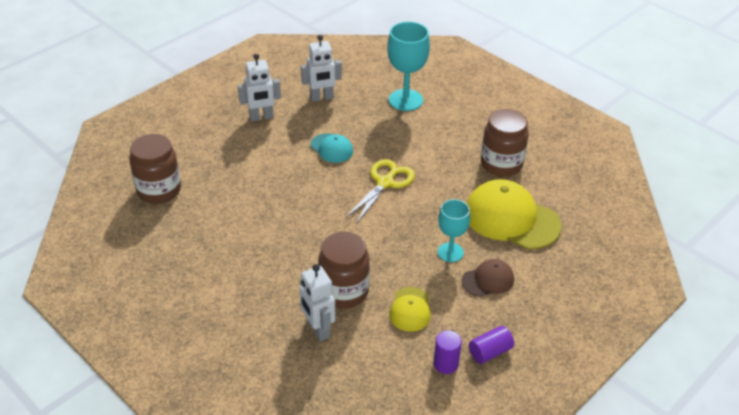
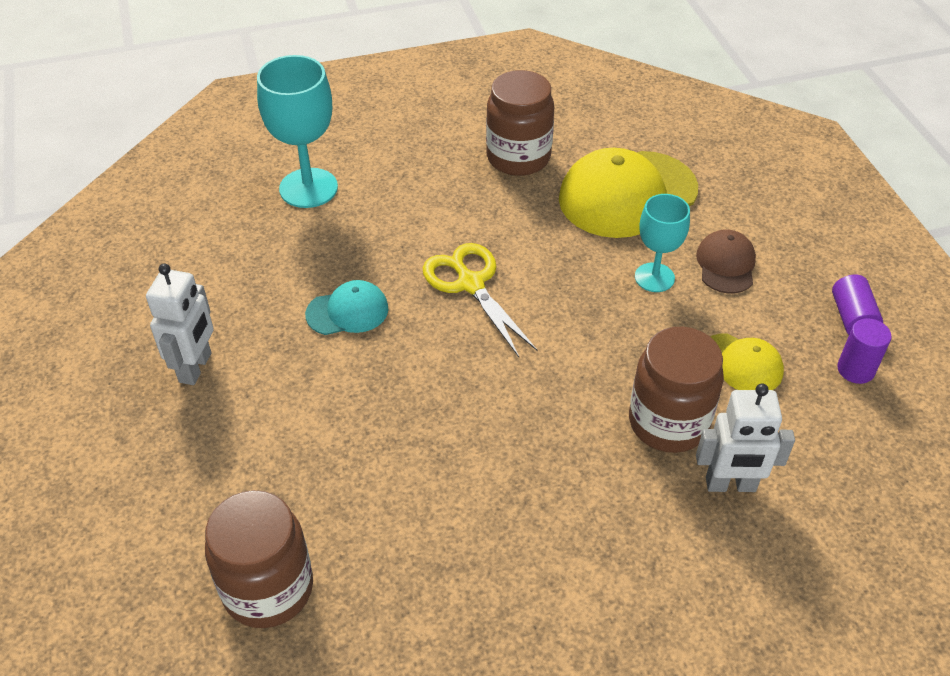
camera: 60 degrees left, 5 degrees up
white robot [301,35,342,102] -> none

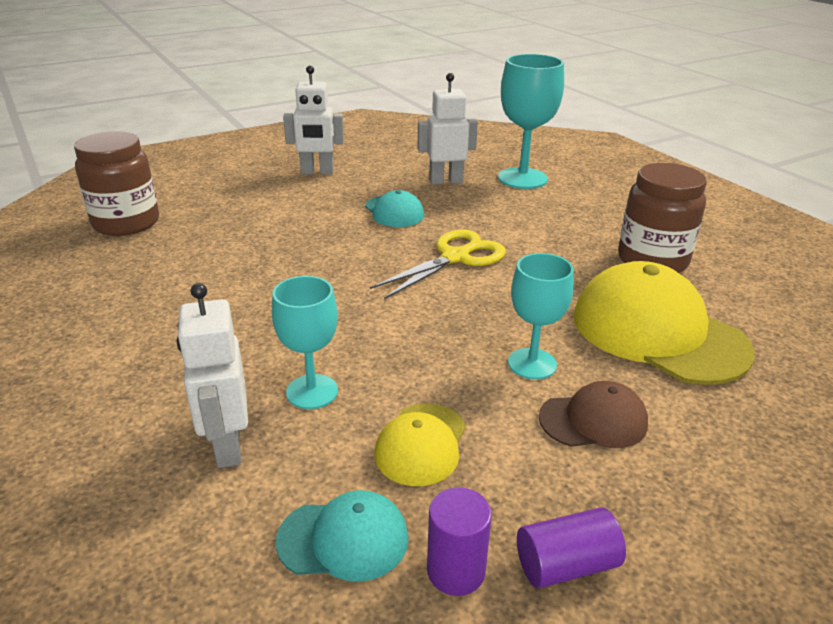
camera: 75 degrees right, 15 degrees down
brown jar [629,327,724,453] -> turquoise goblet [272,276,338,409]
none -> turquoise cap [276,490,409,582]
none -> white robot [418,73,478,185]

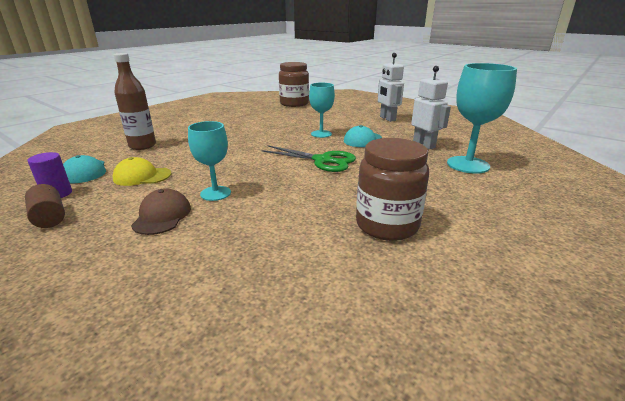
camera: 70 degrees right, 5 degrees down
white robot [176,283,248,468] -> brown bottle [114,53,156,150]
turquoise goblet [272,276,338,409] -> turquoise goblet moved to [309,83,335,138]
yellow scissors [370,229,506,299] -> green scissors [262,145,356,172]
purple cylinder [517,507,626,588] -> brown cylinder [25,184,65,228]
brown cap [539,381,648,448] -> brown cap turned 150 degrees counterclockwise [131,188,191,235]
yellow cap [574,261,755,385] -> none

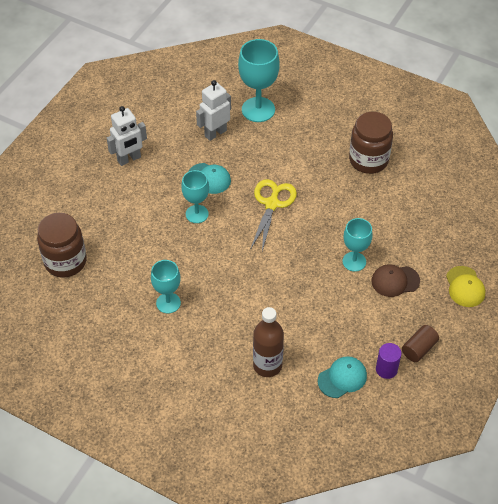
camera: 100 degrees left, 25 degrees up
yellow cap [113,157,171,186] -> yellow cap moved to [446,266,486,307]
green scissors [262,145,356,172] -> yellow scissors [250,179,297,251]
none -> turquoise goblet [151,260,181,314]

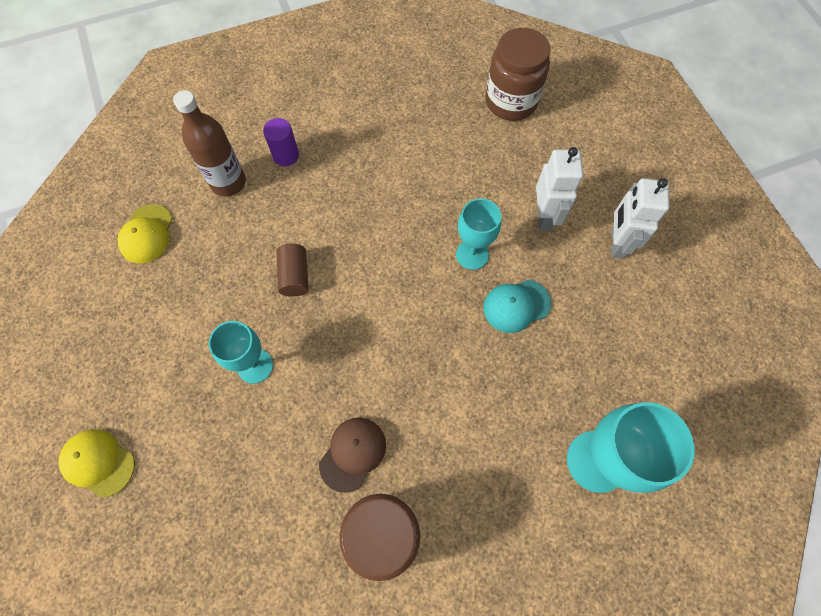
camera: 130 degrees right, 15 degrees up
turquoise goblet [151,260,181,314] -> none
white robot [196,80,231,141] -> white robot moved to [536,147,583,231]
yellow scissors [250,179,297,251] -> none
turquoise cap [318,356,367,398] -> yellow cap [117,204,172,263]
brown cap [371,264,420,297] -> brown cap moved to [319,417,386,493]
purple cylinder [376,343,402,379] -> purple cylinder moved to [263,118,299,166]
brown cylinder [402,325,439,362] -> brown cylinder moved to [276,244,308,297]

